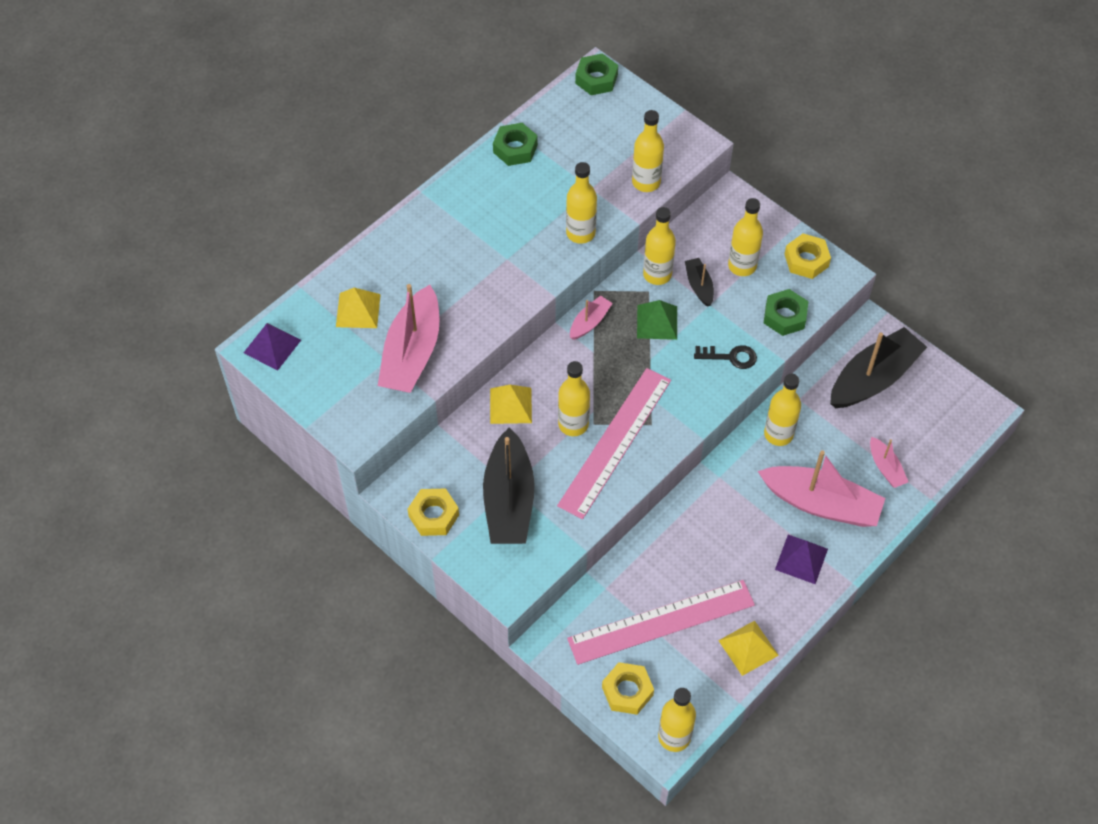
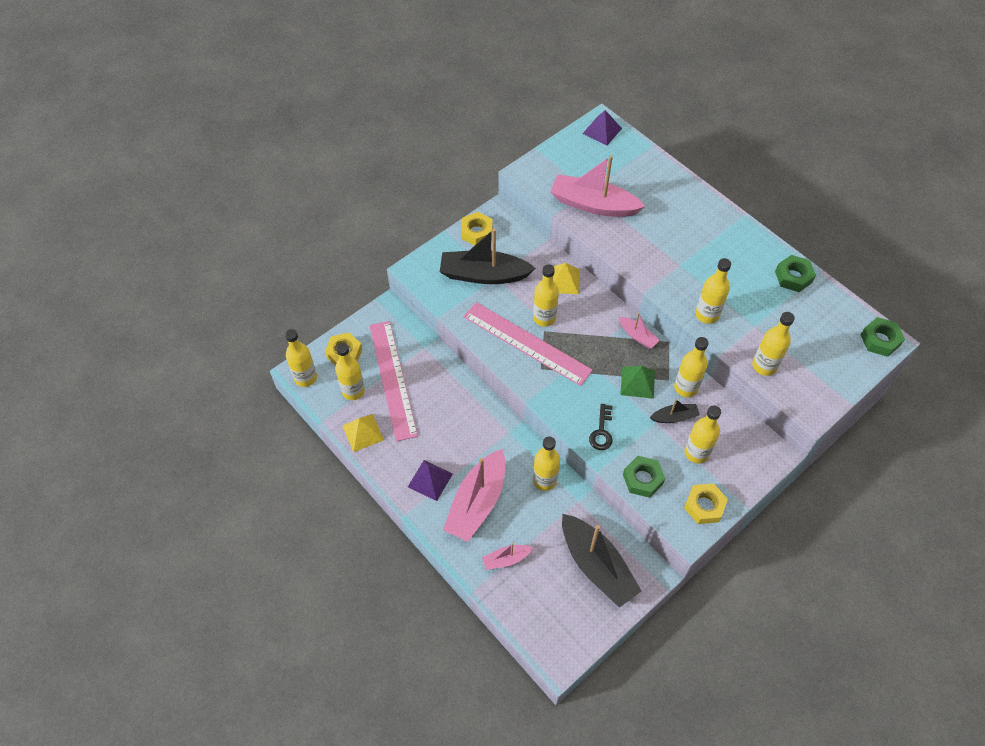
camera: 95 degrees right, 0 degrees up
yellow pyramid [336,288,381,328] -> none
none -> yellow bottle [335,343,365,400]

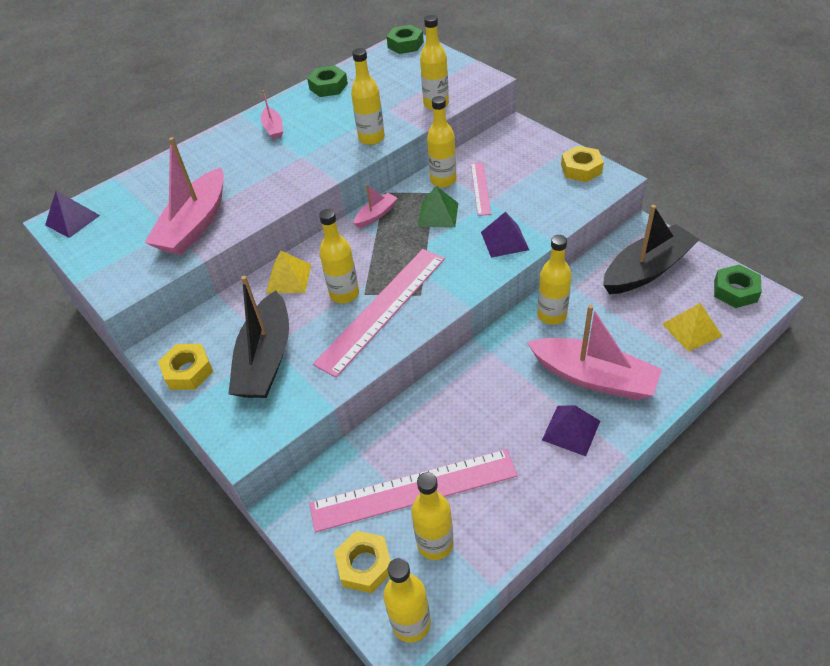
camera: 85 degrees left, 10 degrees down
yellow pyramid [342,414,384,452] -> yellow pyramid moved to [662,303,722,352]
pink boat [482,543,533,570] -> pink boat moved to [261,90,283,140]
black key [589,404,612,450] -> purple pyramid [481,212,529,258]
green nut [623,456,665,498] -> green nut moved to [714,265,762,308]
black boat [650,399,700,423] -> pink ruler [471,162,491,216]
yellow bottle [685,405,721,464] -> none

